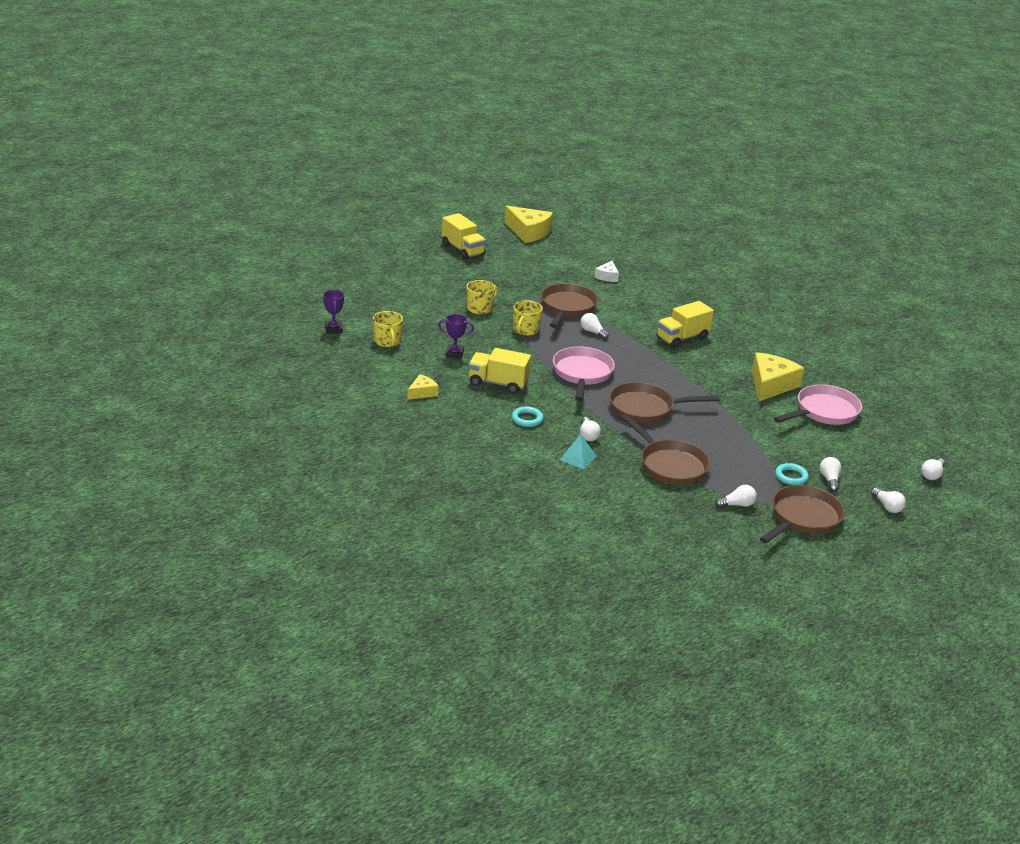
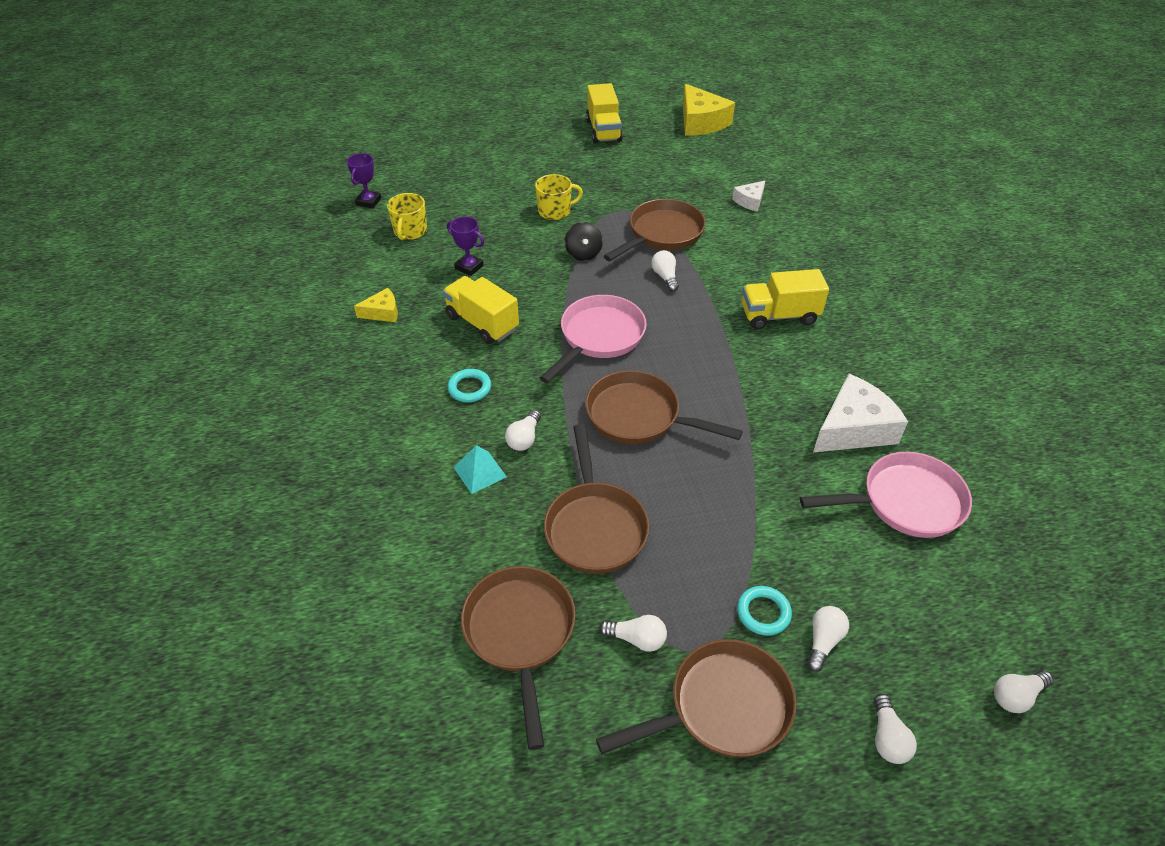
camera: 30 degrees right, 15 degrees up
yellow mug [513,300,543,336] -> black spinning top [565,222,603,261]
yellow cheese [752,352,804,402] -> white cheese [813,374,908,452]
none -> brown pan [461,566,576,750]

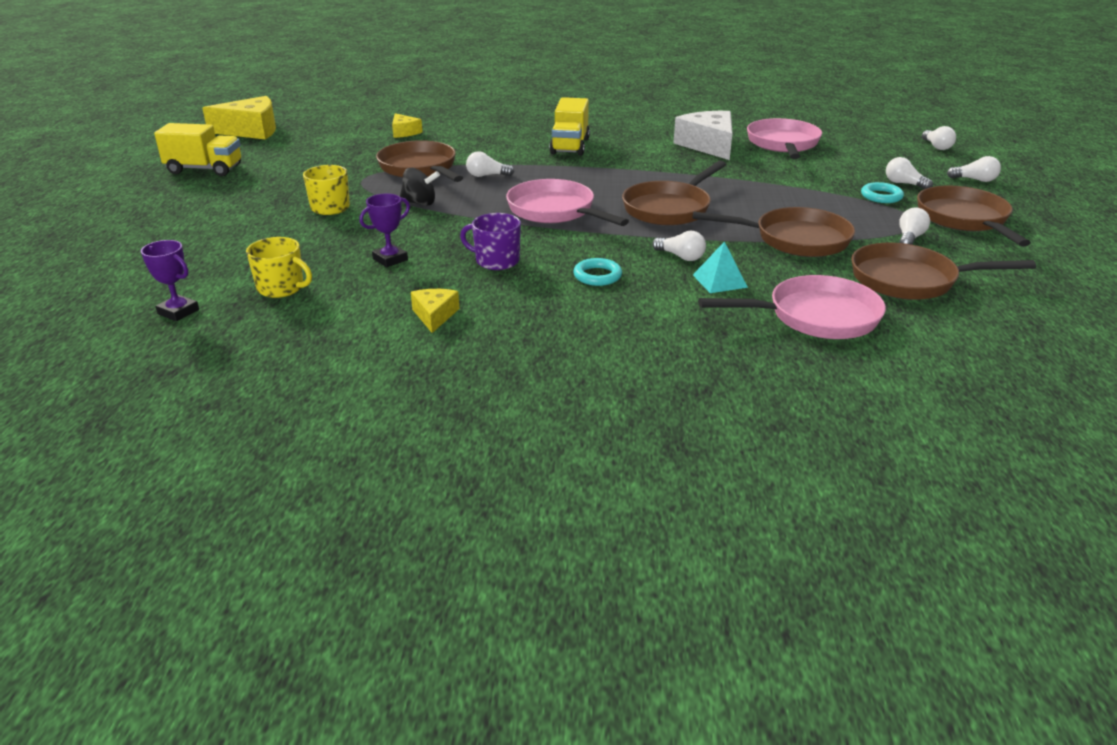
camera: 75 degrees left, 15 degrees down
yellow truck [443,276,519,344] -> purple mug [460,213,521,270]
white cheese [732,181,765,212] -> yellow cheese [392,113,422,138]
none -> pink pan [698,275,886,339]

